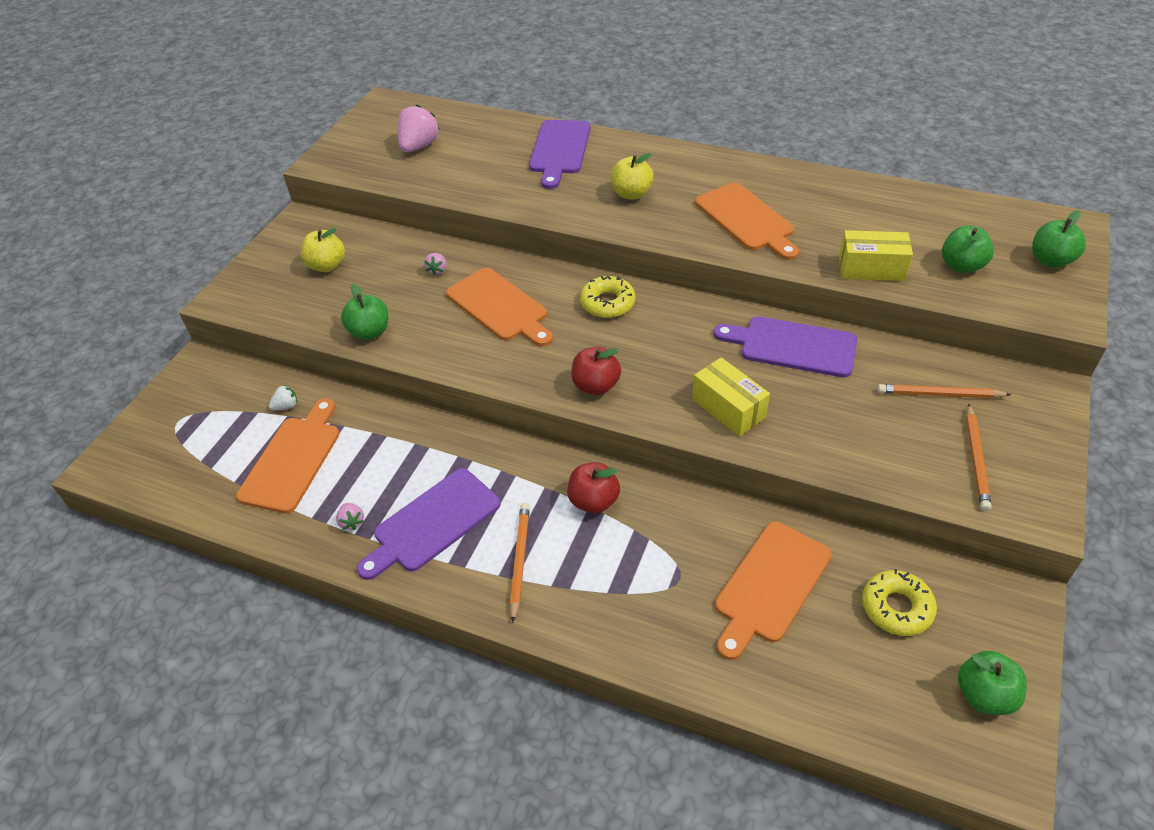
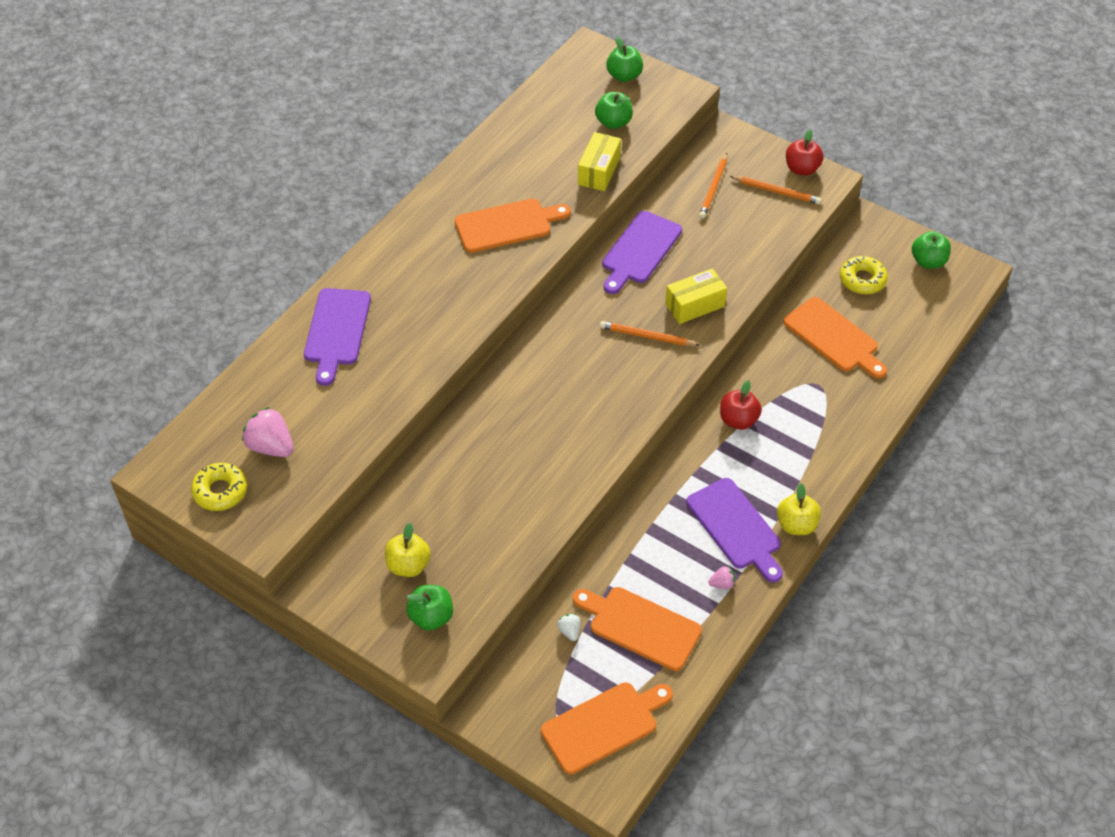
camera: 80 degrees left, 5 degrees up
green apple [341,284,388,340] -> green apple moved to [406,585,453,630]
pink strawberry [424,253,446,275] -> none
orange cutting board [446,268,553,347] -> orange cutting board moved to [541,682,673,774]
orange pencil [510,503,530,623] -> orange pencil moved to [600,321,700,346]
purple cutting board [529,120,591,189] -> purple cutting board turned 75 degrees clockwise [304,288,371,386]
red apple [571,346,621,395] -> red apple moved to [786,129,824,176]
yellow donut [580,276,635,318] -> yellow donut moved to [191,463,247,511]
yellow apple [611,153,654,199] -> yellow apple moved to [777,483,821,535]

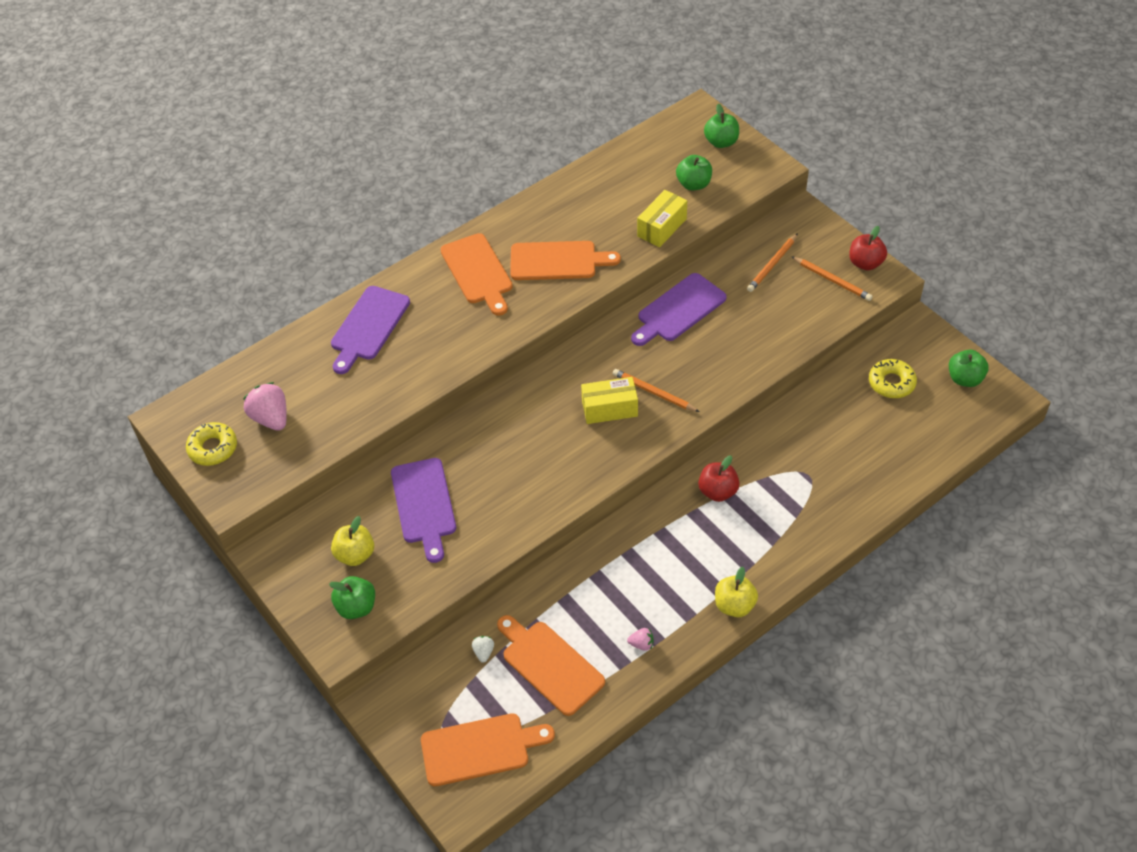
camera: 20 degrees right, 0 degrees up
yellow box [665,268,727,324] -> yellow box moved to [581,377,638,424]
purple cutting board [686,478,783,583] -> purple cutting board moved to [391,458,456,563]
orange cutting board [783,297,887,379] -> orange cutting board moved to [440,233,513,316]

